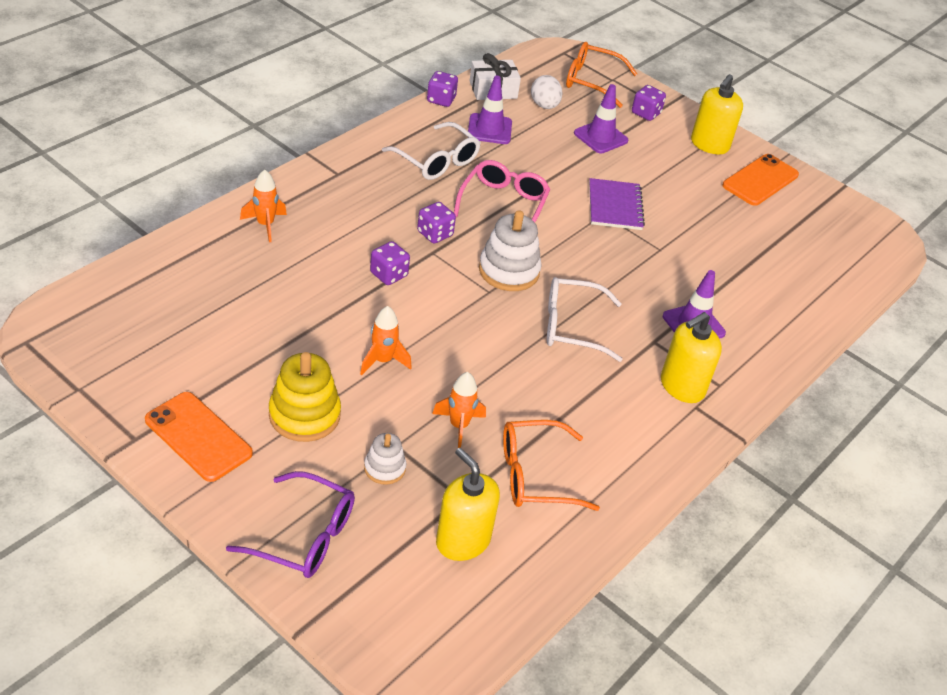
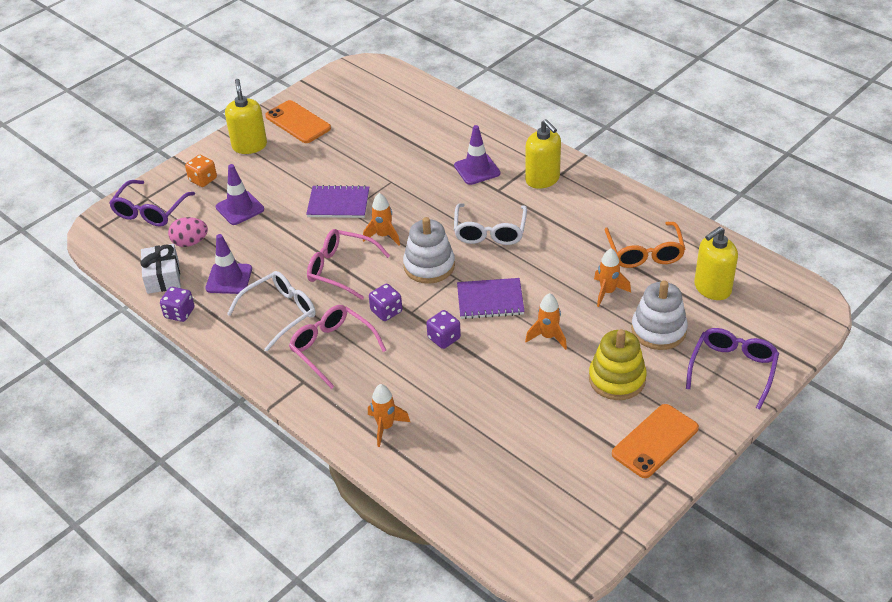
camera: 80 degrees left, 0 degrees up
white stacking toy [364,433,406,485] -> white stacking toy [631,280,688,350], size x1.75
white egg [531,75,563,109] -> pink egg [168,217,208,247]
orange glasses [566,42,637,108] -> purple glasses [109,180,195,227]
purple dice [632,85,666,121] -> orange dice [185,155,217,187]
yellow soap dispenser [691,74,743,154] -> yellow soap dispenser turned 135 degrees counterclockwise [225,79,267,154]
none -> pink glasses [289,305,386,389]
none -> orange rocket [363,193,400,246]
none -> purple notebook [457,278,525,319]

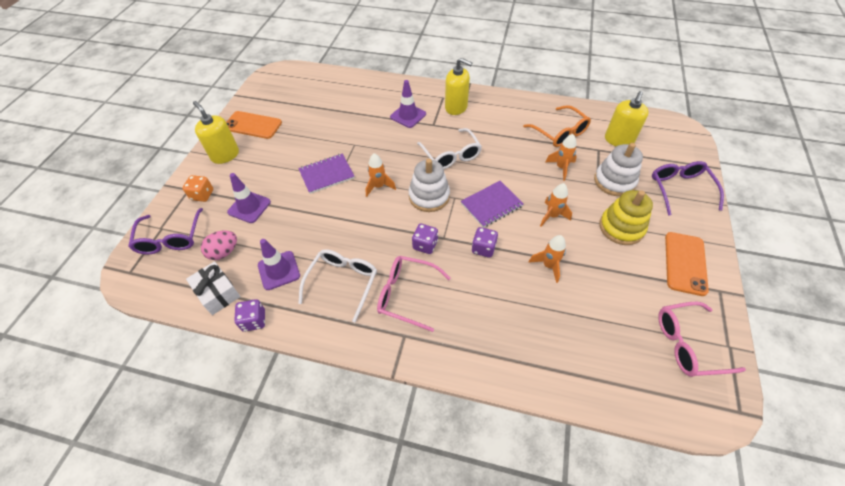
camera: 30 degrees left, 10 degrees up
pink glasses [307,229,390,300] -> pink glasses moved to [658,302,746,377]
orange rocket [368,384,410,447] -> orange rocket moved to [529,235,566,283]

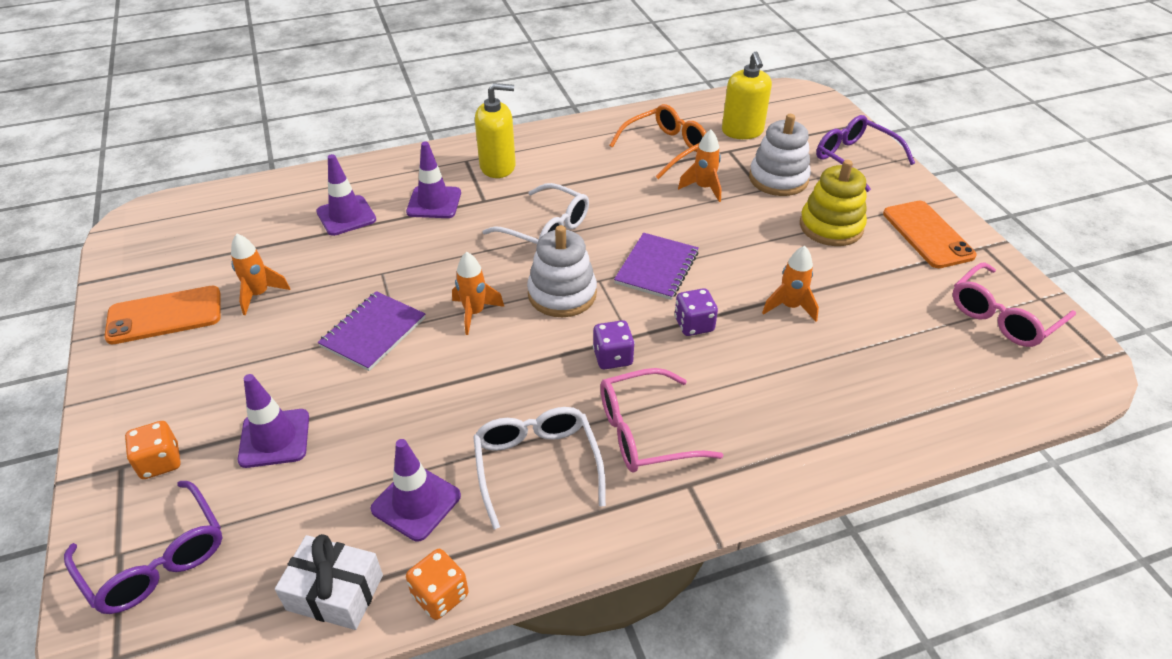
camera: 35 degrees left, 10 degrees down
yellow soap dispenser [193,101,239,164] -> none
pink egg [201,230,237,260] -> none
purple dice [234,299,265,332] -> orange dice [406,549,469,620]
orange glasses [523,105,591,147] -> orange glasses turned 60 degrees counterclockwise [609,104,706,179]
orange rocket [540,183,572,227] -> orange rocket moved to [231,234,291,315]
none -> purple traffic cone [316,154,376,236]

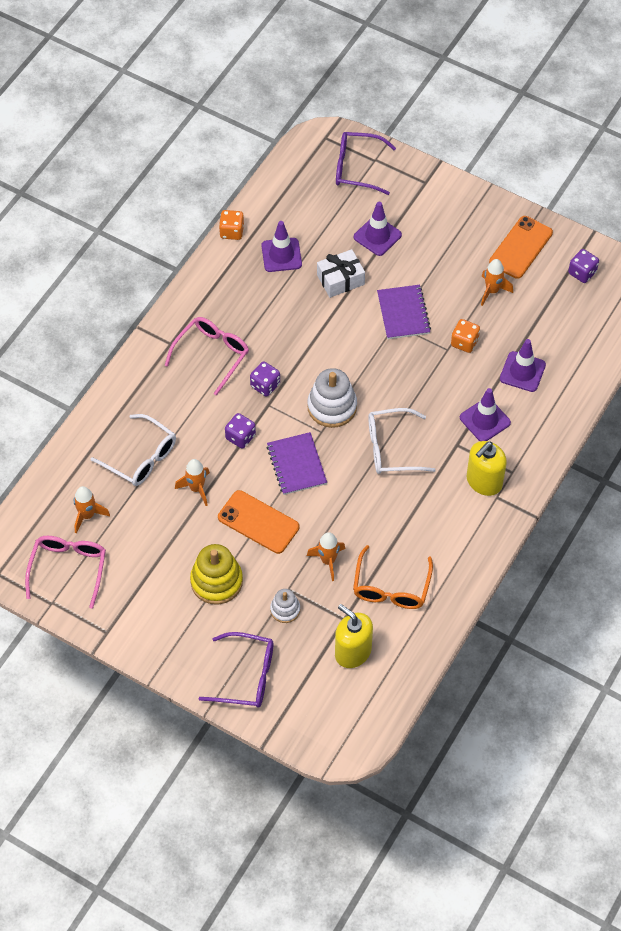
camera: 140 degrees right, 15 degrees up
orange dice [125,421,180,479] -> orange dice moved to [451,319,480,353]
white gift [275,534,383,630] -> white gift moved to [317,249,365,298]
orange rocket [452,252,504,335] -> orange rocket moved to [74,486,110,533]
white glasses [473,407,606,529] -> white glasses moved to [91,414,176,486]
white stacking toy [749,114,811,196] -> white stacking toy [270,589,300,623], size x0.57
orange phone [883,201,977,268] -> orange phone moved to [218,490,299,554]
none -> purple dice [568,249,599,283]

